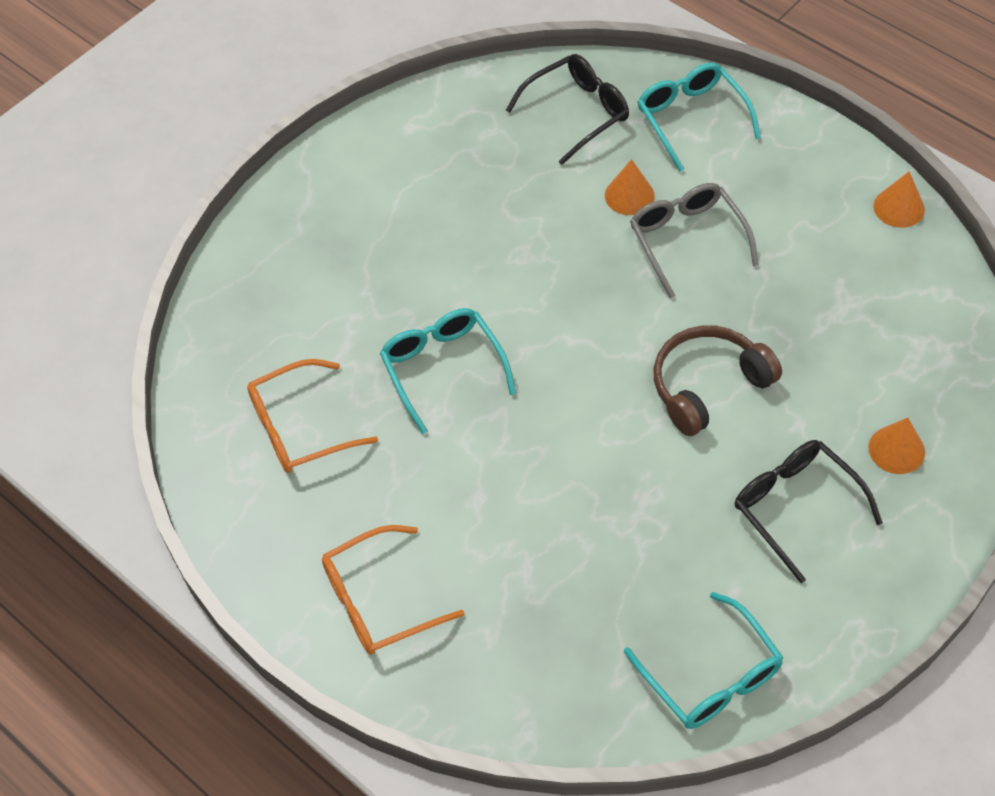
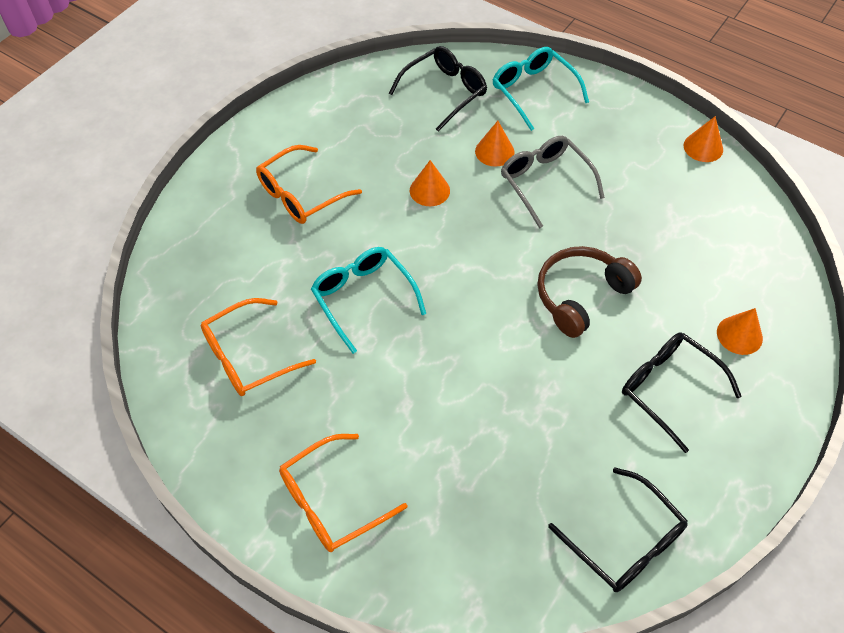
camera: 10 degrees left, 0 degrees up
turquoise glasses [624,592,784,729] -> black glasses [548,467,688,592]
none -> orange glasses [256,145,362,224]
none -> orange cone [410,160,450,206]

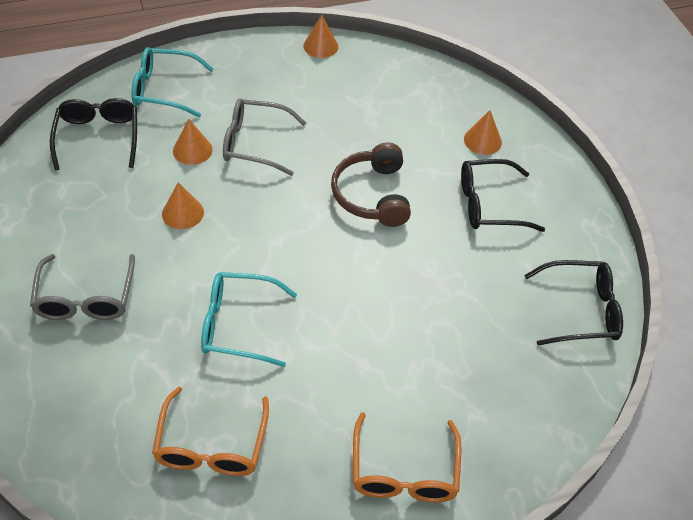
camera: 55 degrees left, 5 degrees down
orange glasses [256,145,362,224] -> grey glasses [30,254,135,320]

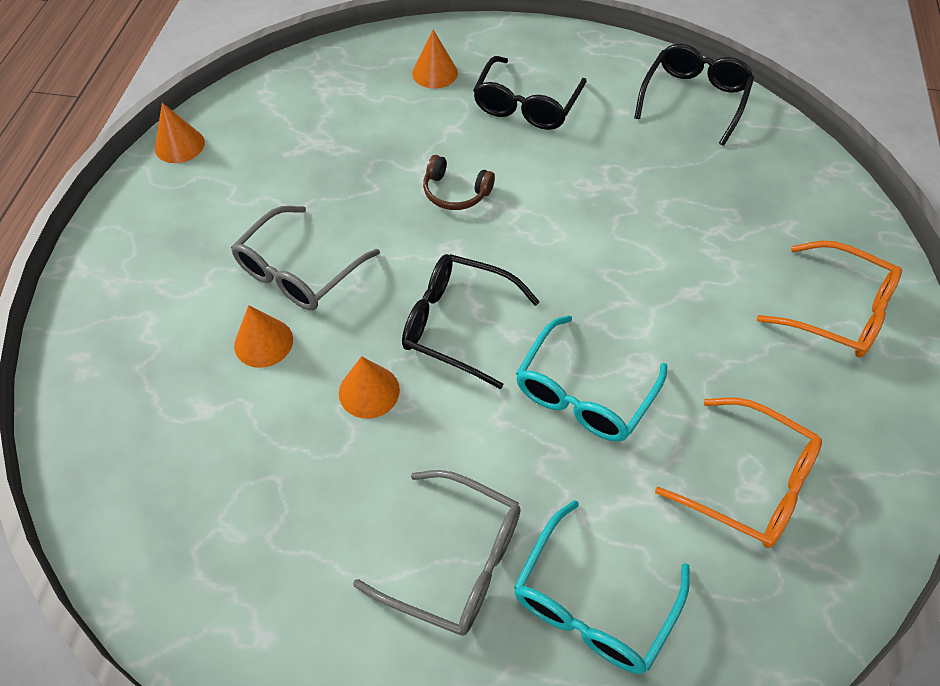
camera: 60 degrees left, 5 degrees up
black glasses [50,98,137,171] -> black glasses moved to [402,254,540,389]
turquoise glasses [132,47,214,117] -> turquoise glasses moved to [514,500,690,674]
brown headphones [331,142,411,227] -> brown headphones [423,155,495,210], size x0.60

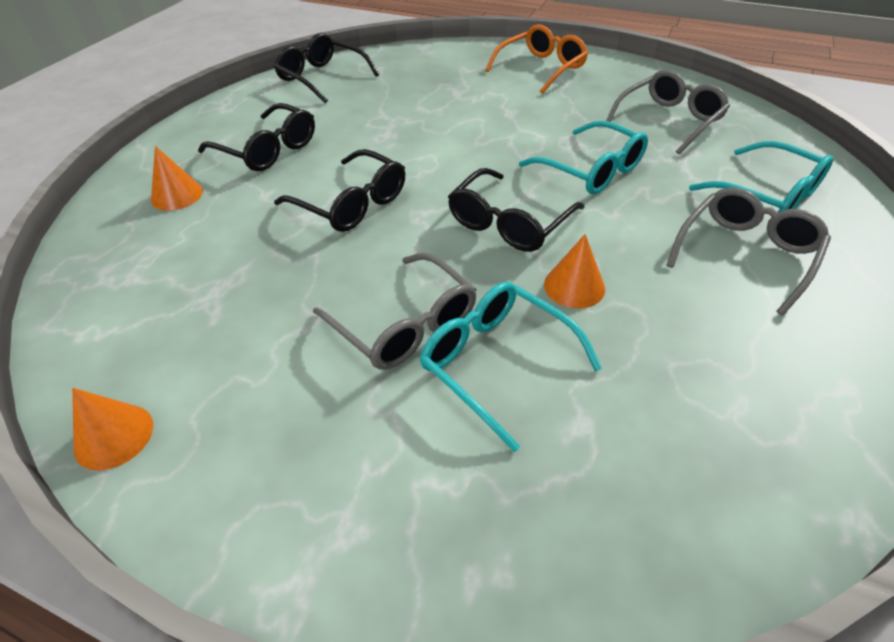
camera: 75 degrees left, 10 degrees down
orange cone [234,305,293,368] -> turquoise glasses [420,282,602,452]
brown headphones [423,155,495,210] -> black glasses [274,149,405,232]
orange glasses [655,398,822,548] -> grey glasses [606,70,730,154]

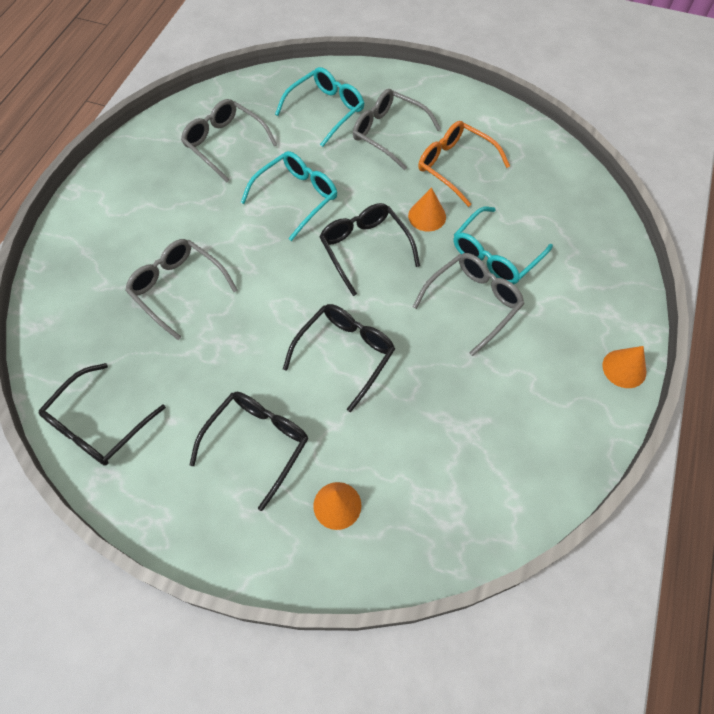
camera: 95 degrees left, 15 degrees up
orange cone [72,388,153,471] -> orange cone moved to [602,346,646,388]
black glasses [448,168,585,252] -> black glasses turned 150 degrees counterclockwise [319,203,420,296]
orange glasses [485,24,588,94] -> orange glasses moved to [418,121,510,207]
none -> grey glasses [125,239,238,340]

